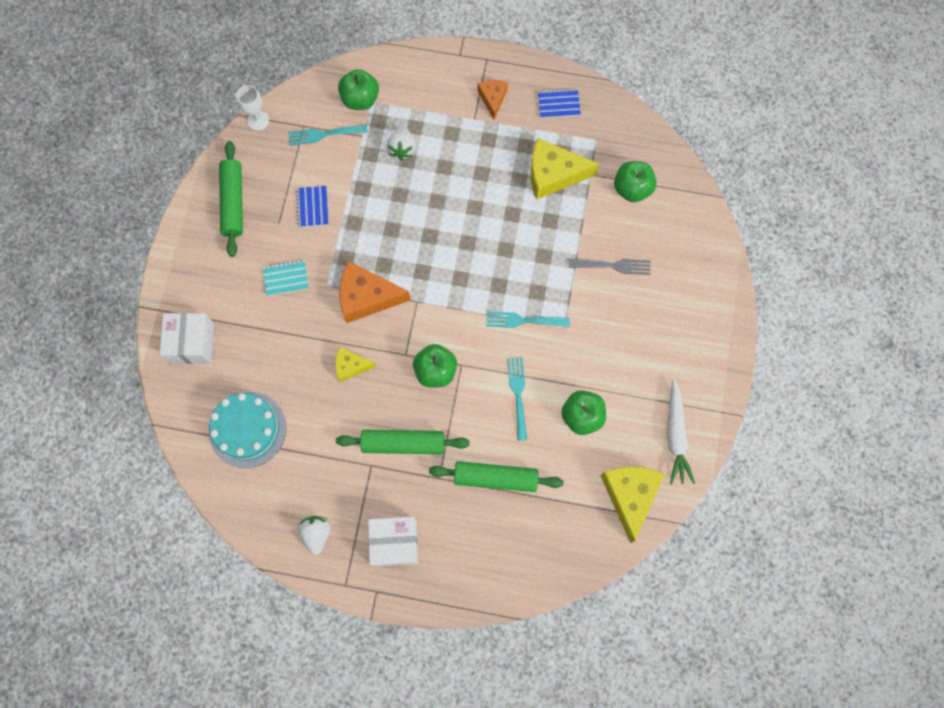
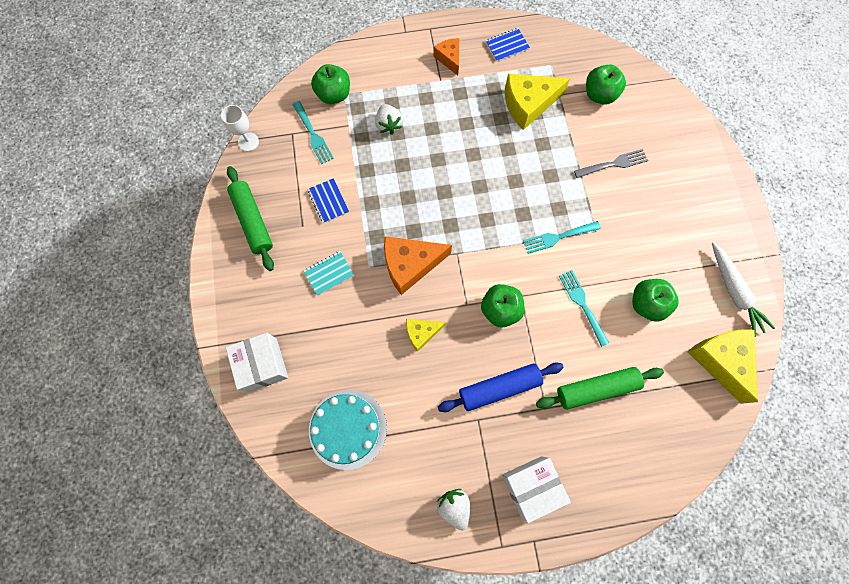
camera: 20 degrees left, 0 degrees up
turquoise fork [288,125,368,146] -> turquoise fork turned 90 degrees counterclockwise [292,101,334,164]
green rolling pin [336,430,469,454] -> blue rolling pin [438,363,564,412]

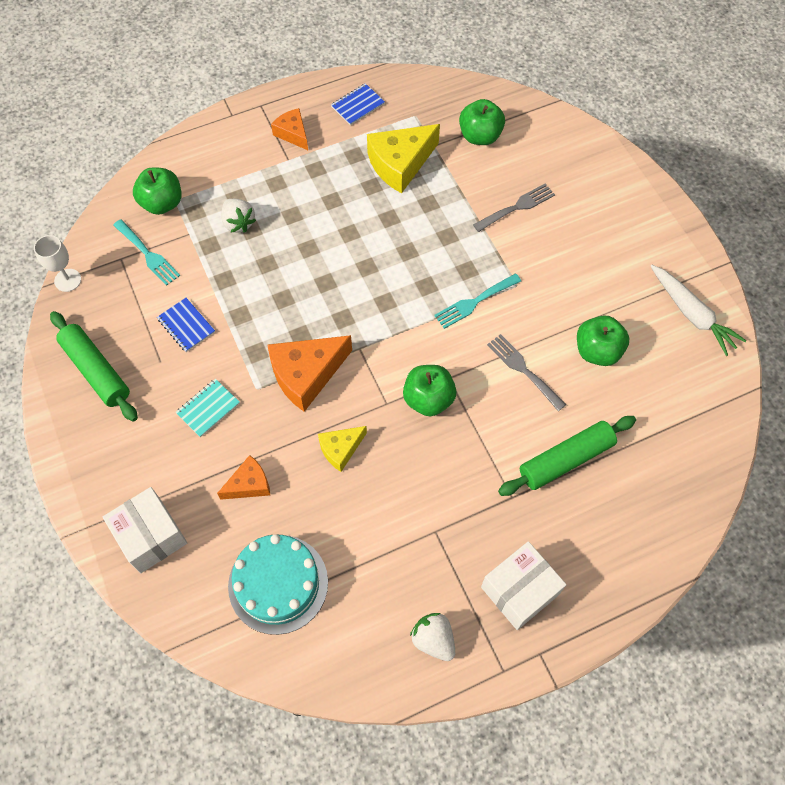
camera: 15 degrees left, 10 degrees down
blue rolling pin [438,363,564,412] -> none
turquoise fork [559,270,609,347] -> grey fork [487,334,566,411]
yellow cheese [688,329,758,404] -> none
none -> orange cheese [217,455,270,500]

